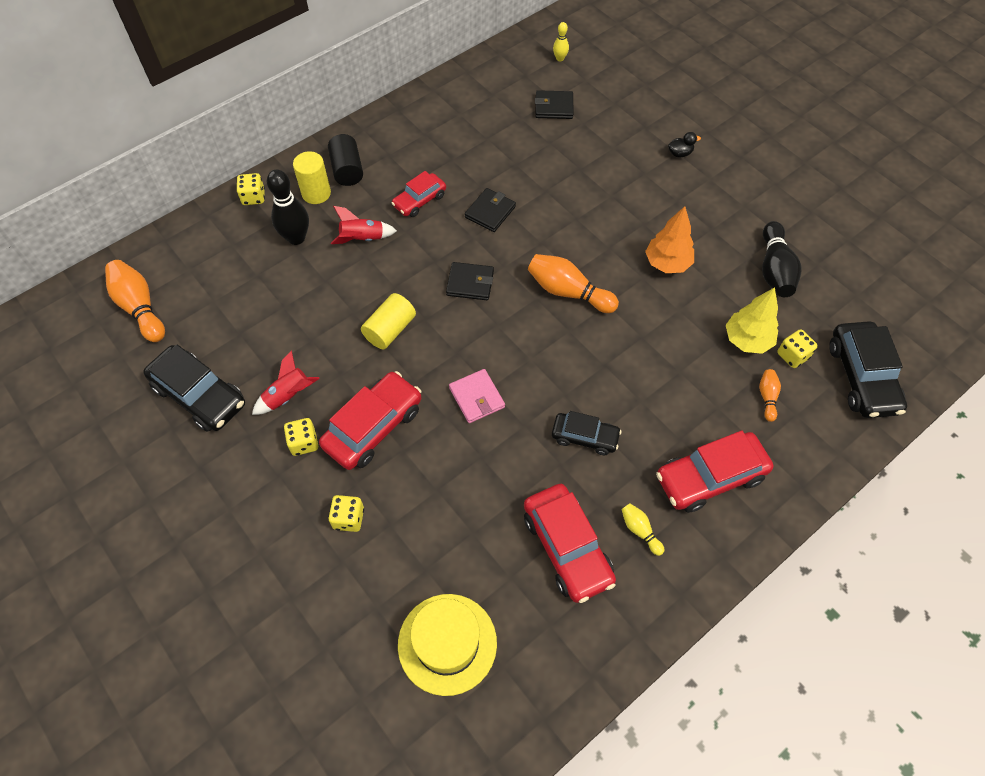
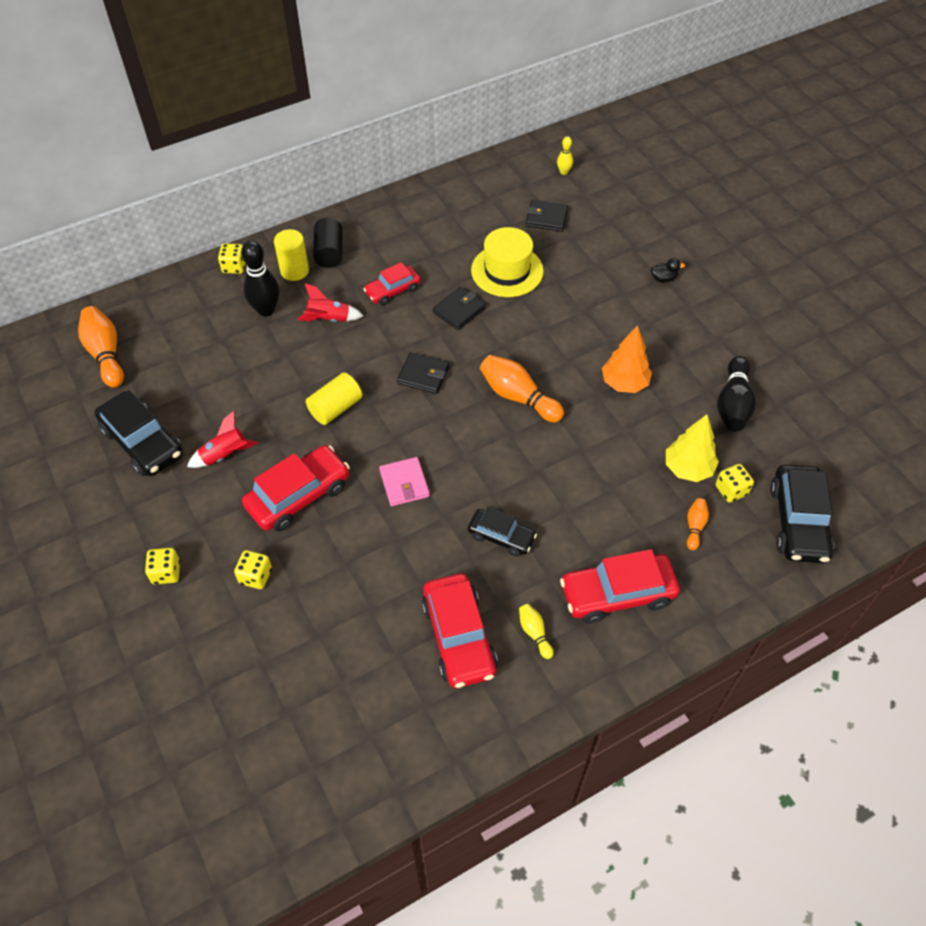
camera: 10 degrees right, 5 degrees down
yellow dice [284,418,318,456] -> yellow dice moved to [145,548,180,584]
yellow hat [398,594,497,696] -> yellow hat moved to [471,227,544,297]

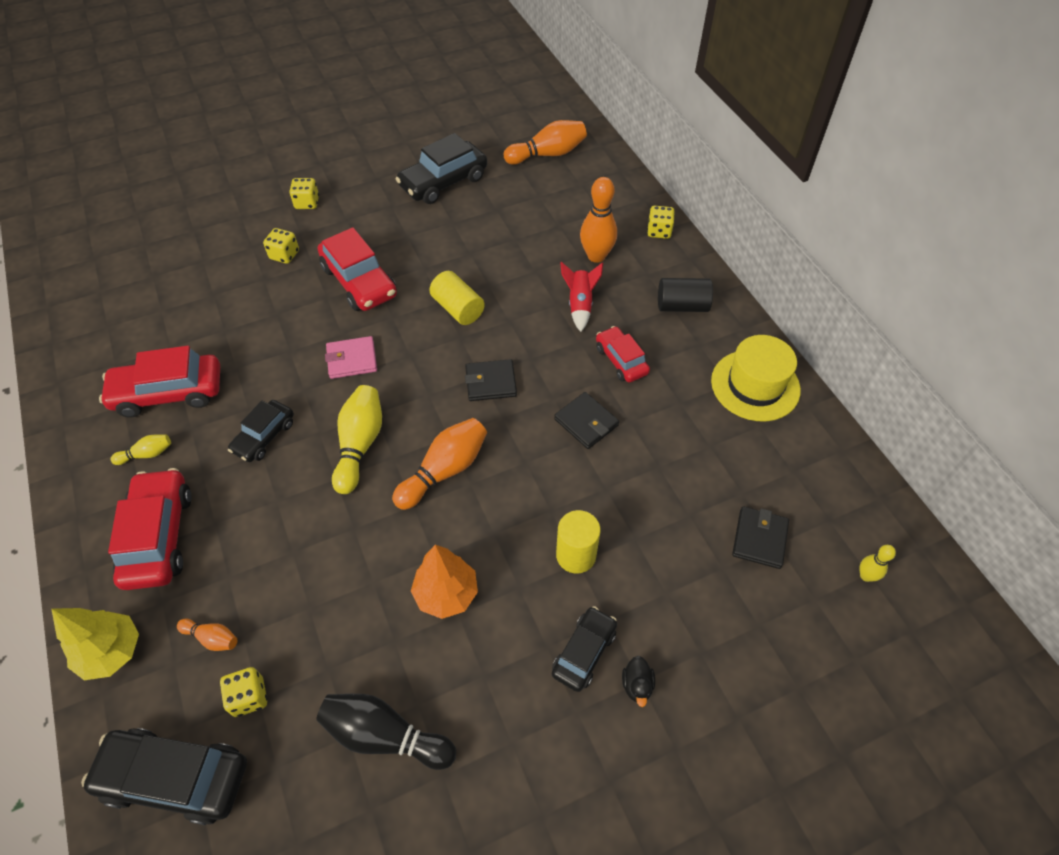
camera: 95 degrees right, 0 degrees up
red rocket [187,411,258,468] -> none
black bowling pin [241,241,280,316] -> orange bowling pin [580,177,617,263]
yellow cylinder [274,229,309,281] -> yellow cylinder moved to [556,510,601,573]
black wallet [397,352,449,394] -> black wallet turned 60 degrees clockwise [465,359,517,401]
yellow hat [471,227,544,297] -> yellow hat moved to [711,335,801,421]
yellow tree [666,414,719,482] -> yellow tree moved to [52,608,139,680]
none -> yellow bowling pin [332,385,382,494]
none -> black car [552,606,617,692]

